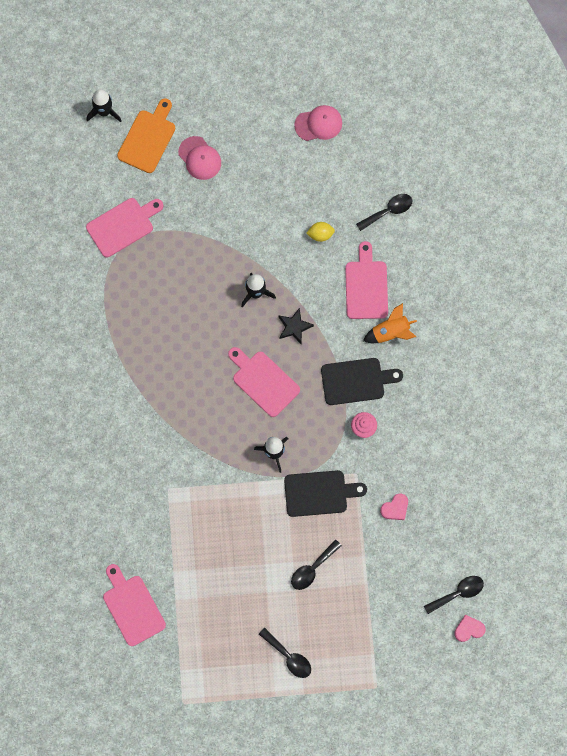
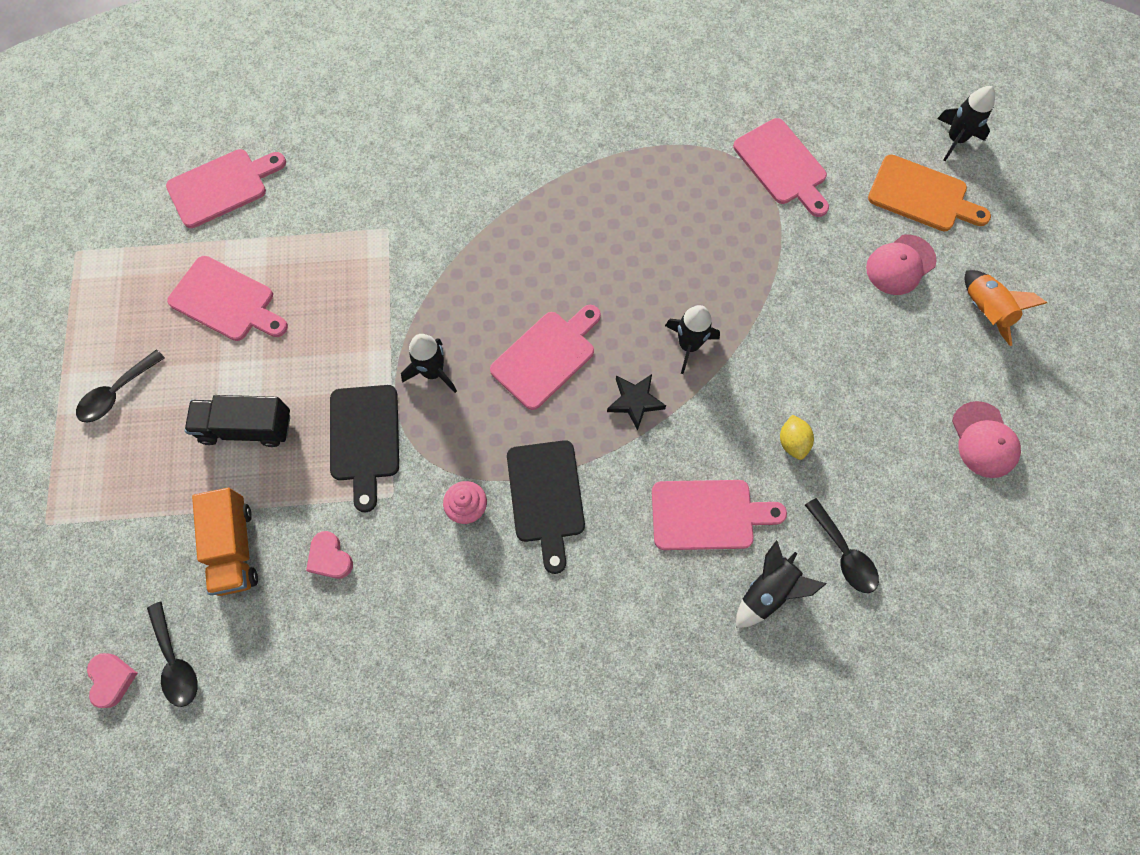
camera: 90 degrees right, 5 degrees down
black spoon [291,539,342,590] -> black truck [185,395,290,447]
orange rocket [363,303,417,343] -> orange rocket moved to [965,270,1047,346]
none -> pink cutting board [167,256,288,341]
none -> orange truck [192,488,258,596]
none -> black rocket [736,540,827,628]

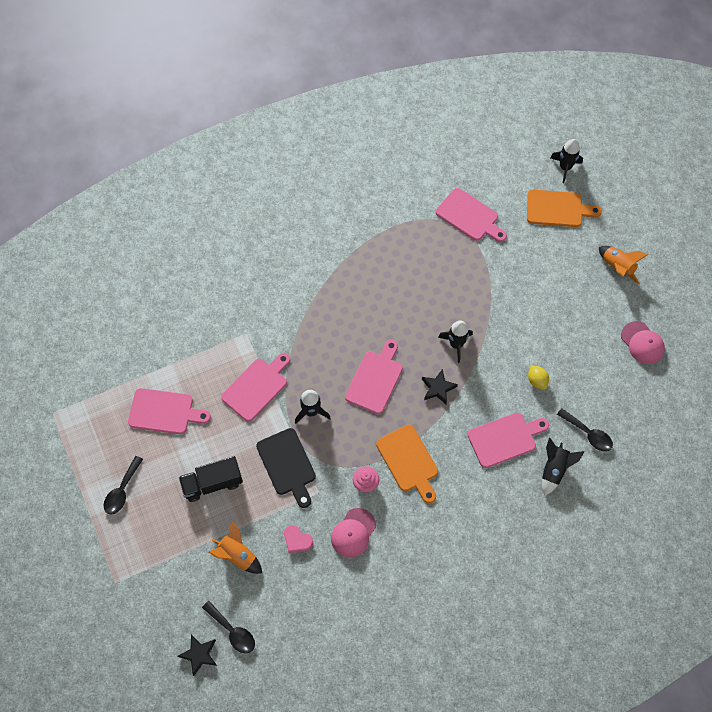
camera: 20 degrees left, 5 degrees down
pink heart [87,653,138,708] -> black star [178,634,217,676]
pink cutting board [166,149,286,228] -> pink cutting board moved to [221,353,291,422]
orange truck [192,488,258,596] -> orange rocket [208,521,262,574]
black cutting board [507,440,585,574] -> orange cutting board [376,425,438,504]
pink cap [866,234,937,295] -> pink cap moved to [331,508,376,558]

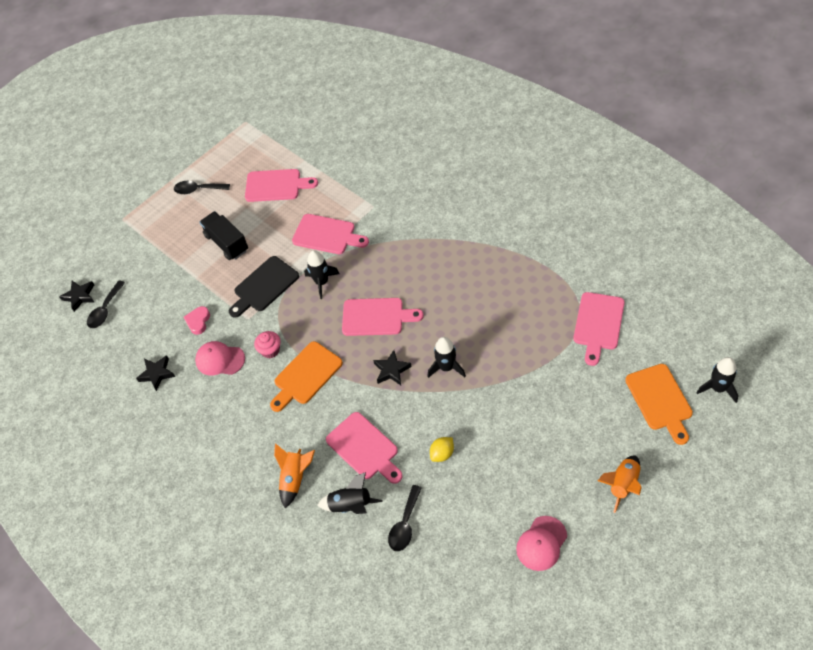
camera: 75 degrees right, 10 degrees down
pink cutting board [128,388,211,434] -> pink cutting board turned 75 degrees counterclockwise [245,169,318,202]
orange rocket [208,521,262,574] -> orange rocket moved to [274,443,315,508]
none -> black star [136,355,175,391]

